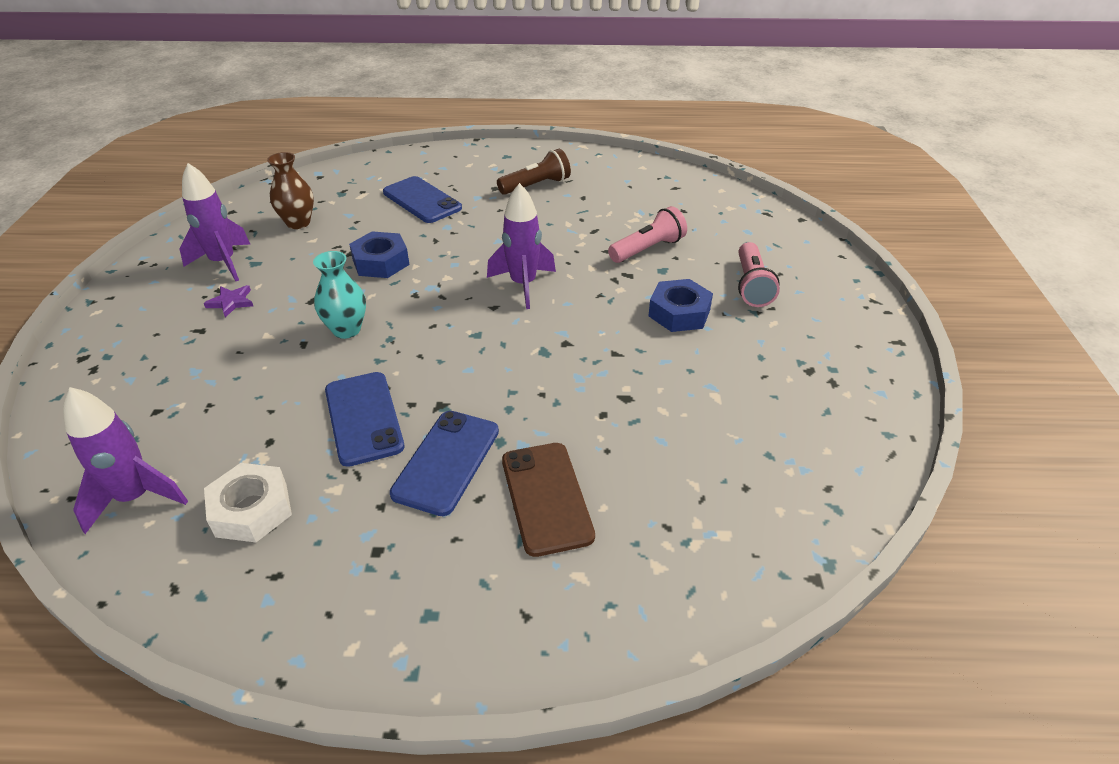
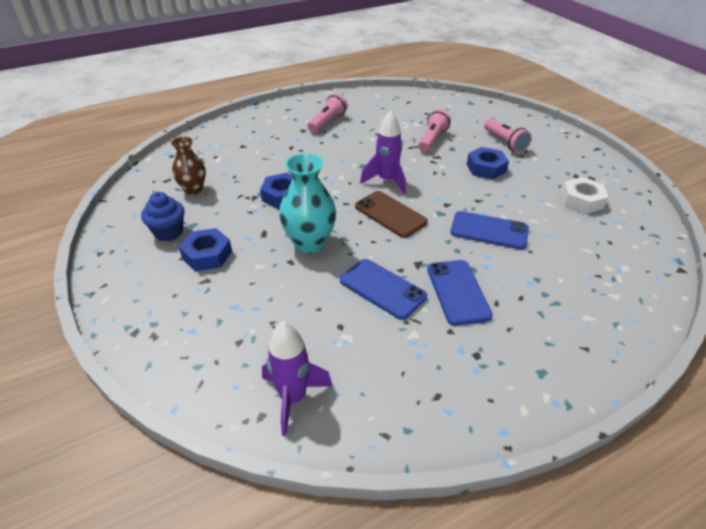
camera: 30 degrees left, 0 degrees up
purple rocket [179,163,250,281] -> blue cupcake [141,192,185,241]
purple star [204,285,253,317] -> blue nut [179,228,232,271]
white nut [204,463,292,542] -> white nut moved to [561,177,608,214]
turquoise vase [313,251,366,339] -> turquoise vase [279,153,336,253], size x1.53
blue phone [383,176,462,223] -> blue phone moved to [450,211,529,250]
brown flashlight [497,149,571,195] -> pink flashlight [308,93,348,132]
brown phone [502,443,595,557] -> brown phone moved to [355,191,428,238]

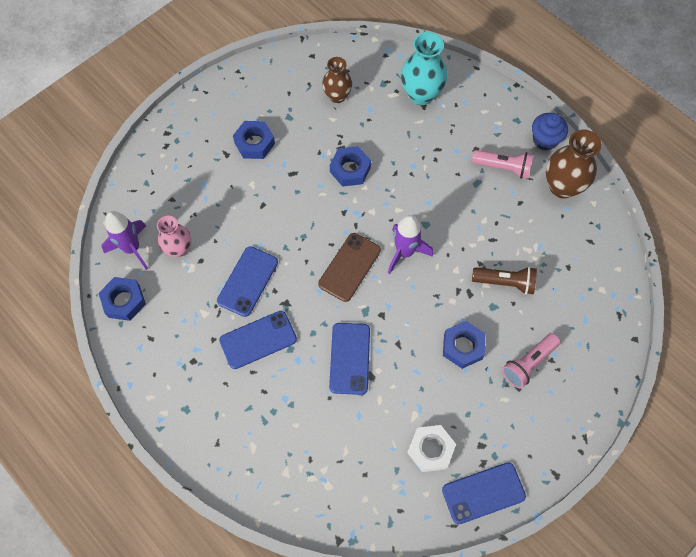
camera: 75 degrees right, 25 degrees up
blue cupcake [141,192,185,241] -> blue cupcake moved to [532,113,568,151]
turquoise vase [279,153,336,253] -> turquoise vase moved to [401,32,447,105]
pink flashlight [418,109,451,152] -> brown flashlight [472,267,537,295]
none -> blue nut [99,277,146,321]
none -> pink vase [157,216,191,257]
none -> blue phone [442,462,526,524]
none -> brown vase [546,130,602,199]

